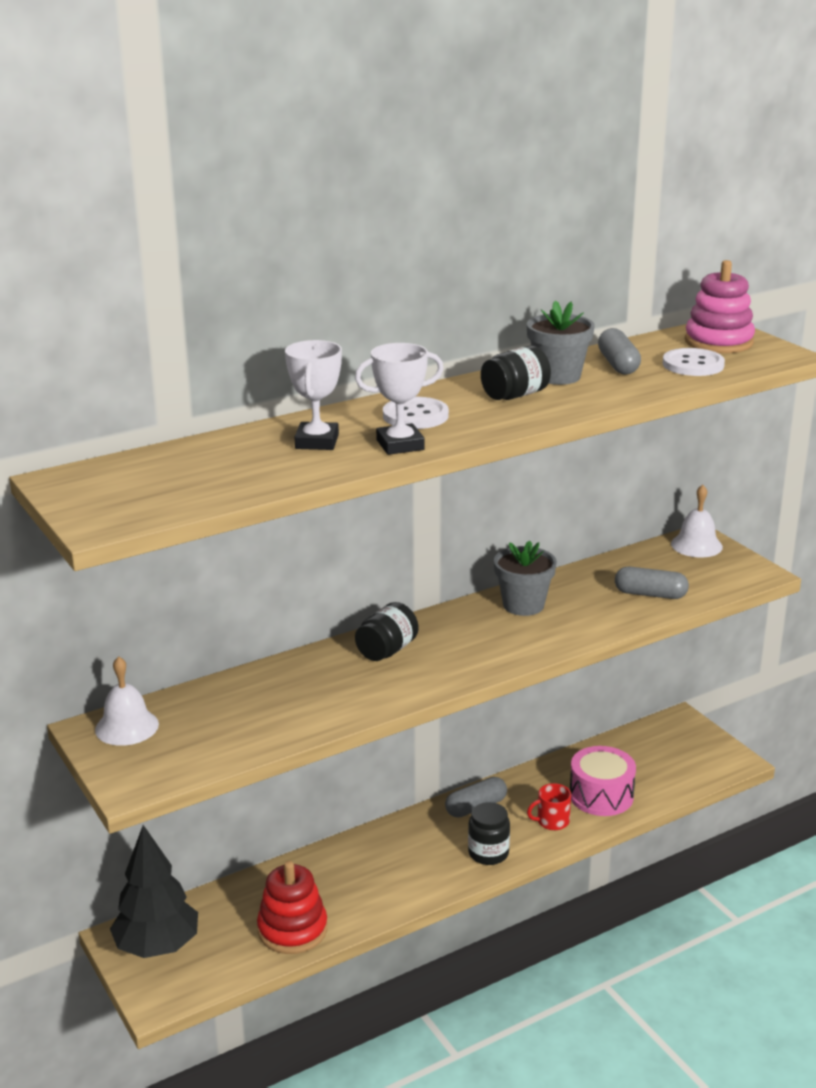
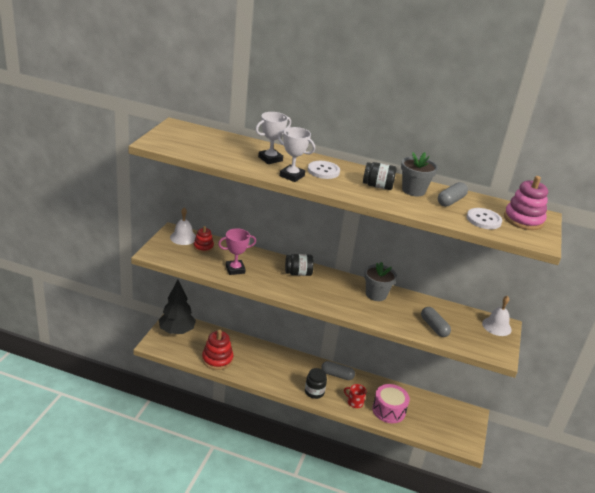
camera: 45 degrees right, 5 degrees up
none -> red stacking toy [194,226,214,253]
none -> pink trophy [218,228,256,275]

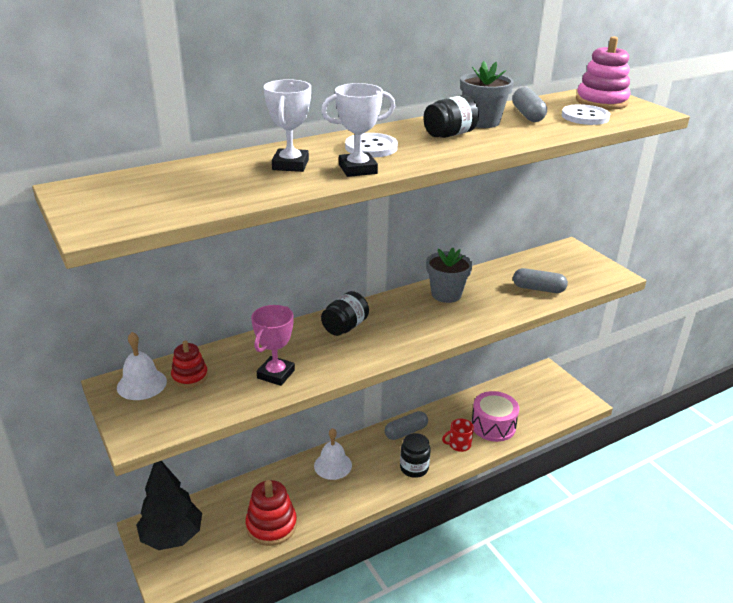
camera: 45 degrees left, 0 degrees up
white bell [482,296,512,336] -> white bell moved to [314,428,352,480]

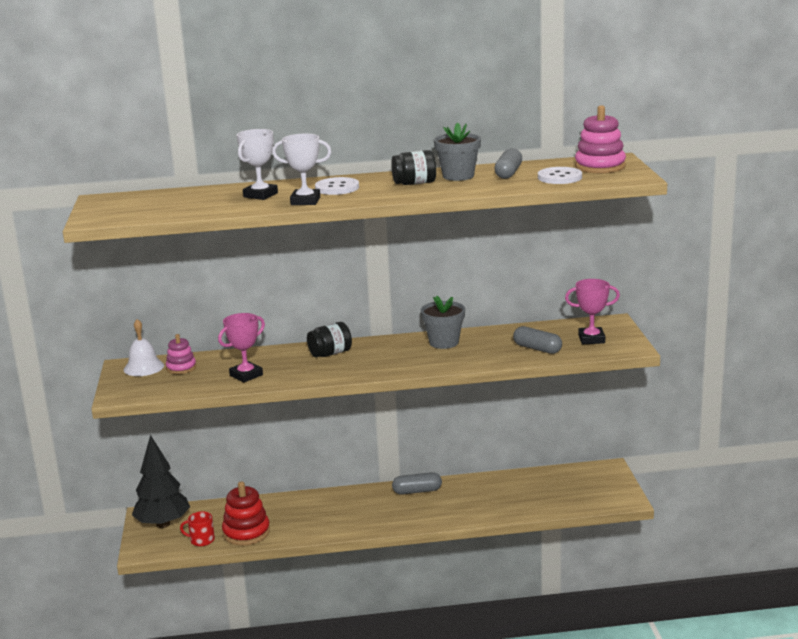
camera: 25 degrees right, 10 degrees down
red stacking toy [171,341,208,388] -> pink stacking toy [166,334,196,374]
white bell [314,428,352,480] -> none
black jar [400,433,431,478] -> none
red mug [442,419,474,452] -> red mug moved to [180,511,215,546]
pink drum [471,391,519,442] -> none
none -> pink trophy [565,279,620,344]

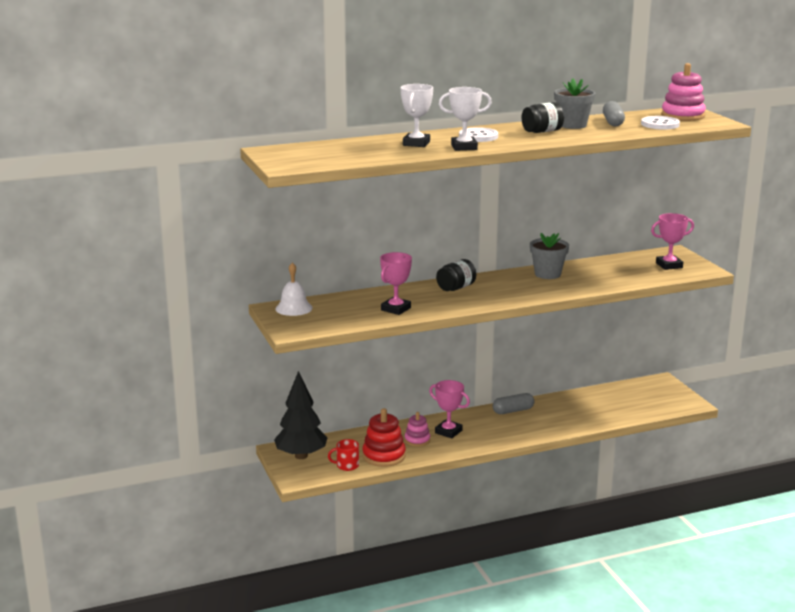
camera: 15 degrees left, 0 degrees up
pink stacking toy [166,334,196,374] -> pink stacking toy moved to [405,412,430,447]
grey capsule [513,326,562,354] -> none
none -> pink trophy [429,380,470,438]

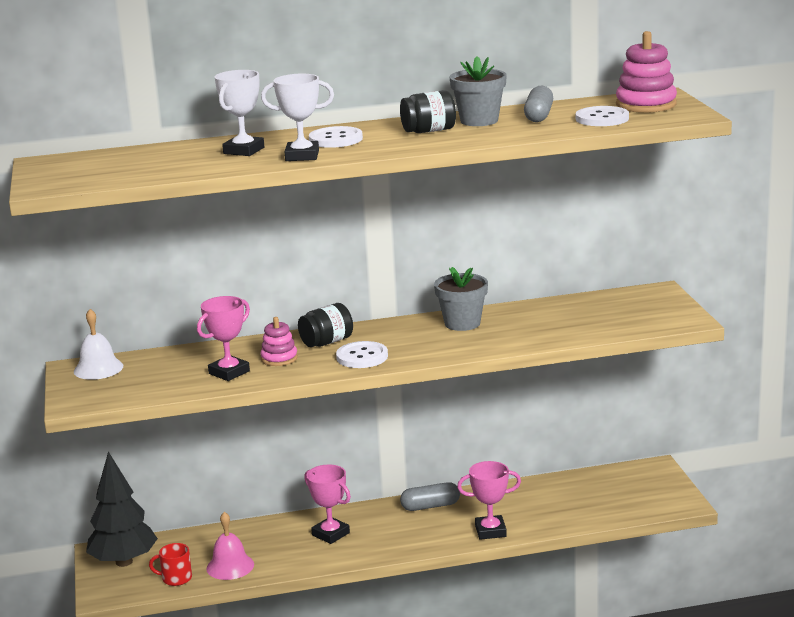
camera: 10 degrees right, 0 degrees up
red stacking toy [362,408,406,467] -> pink bell [206,512,254,580]
pink stacking toy [405,412,430,447] -> pink stacking toy moved to [260,317,298,366]
pink trophy [651,213,694,270] -> pink trophy moved to [457,461,521,540]
none -> white button [336,341,388,368]

